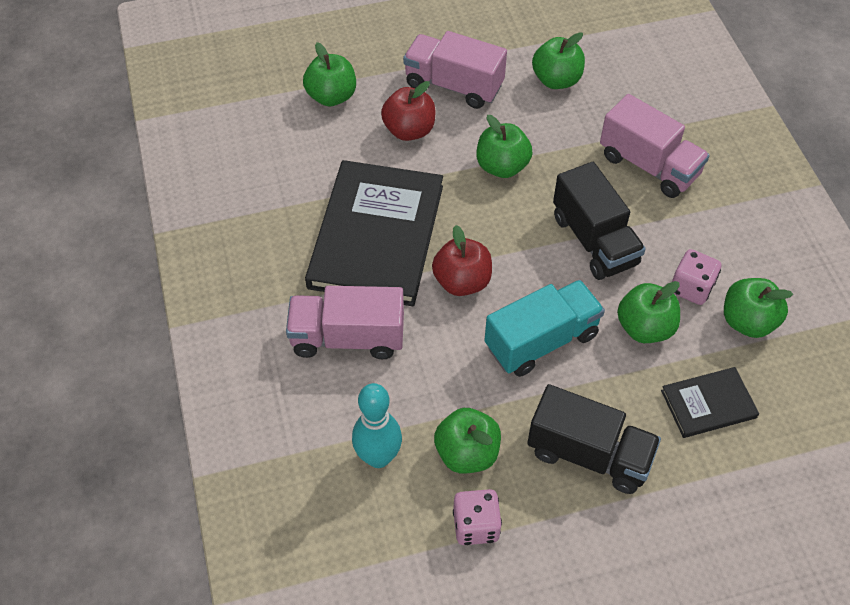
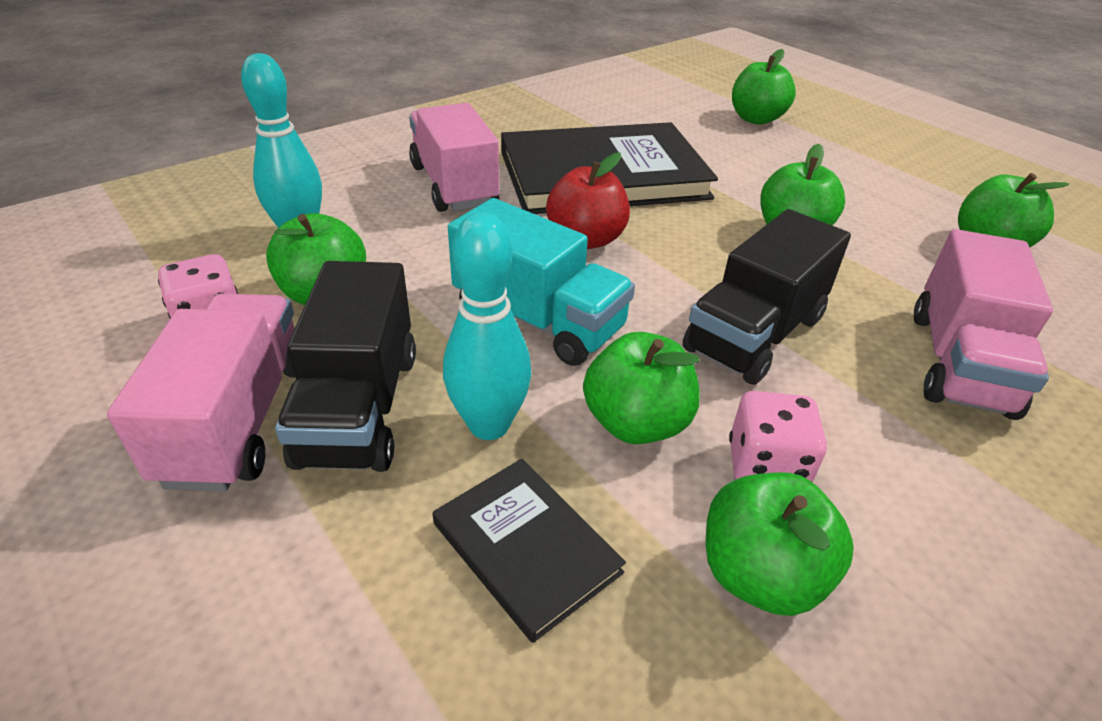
camera: 65 degrees right, 15 degrees down
red apple [381,81,435,141] -> none
pink truck [403,31,507,109] -> pink truck moved to [107,293,295,491]
none -> turquoise bowling pin [443,212,531,440]

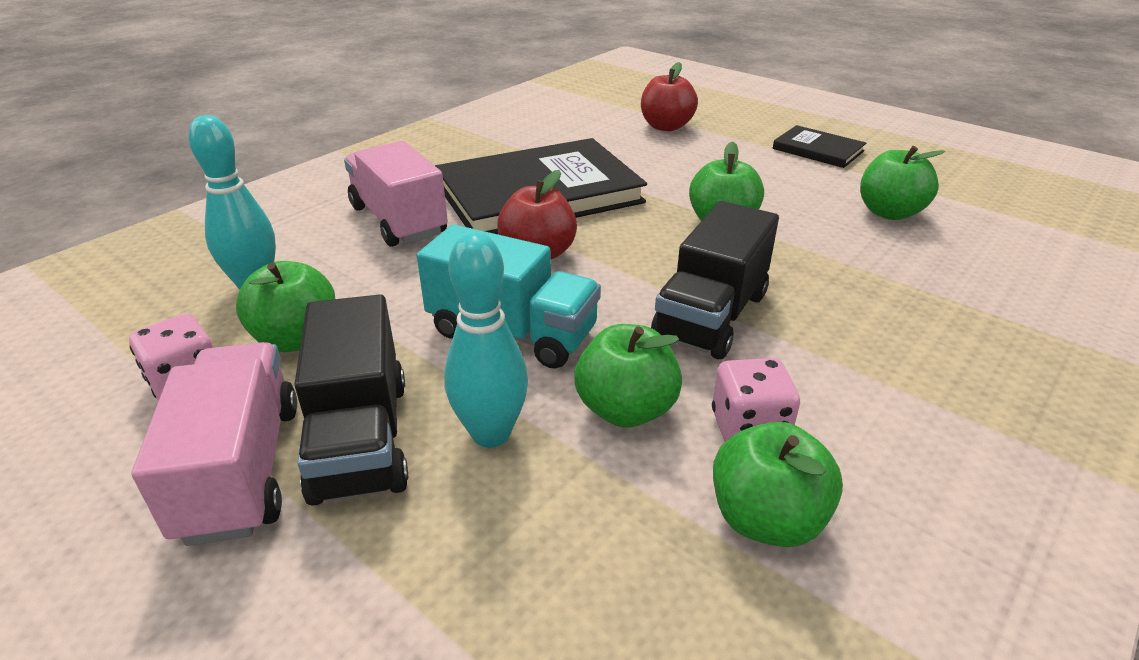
camera: 10 degrees left, 5 degrees down
black book [433,459,626,643] -> black book moved to [773,125,866,168]
green apple [732,49,796,125] -> red apple [641,62,698,131]
pink truck [914,229,1053,420] -> none

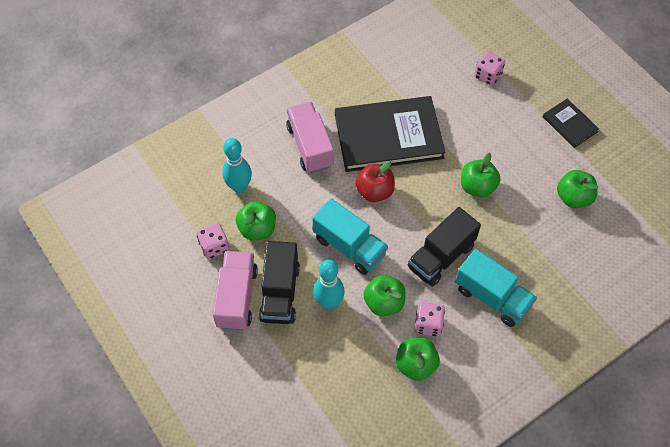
camera: 15 degrees right, 25 degrees up
red apple [641,62,698,131] -> pink dice [474,51,505,86]
none -> turquoise truck [455,249,537,327]

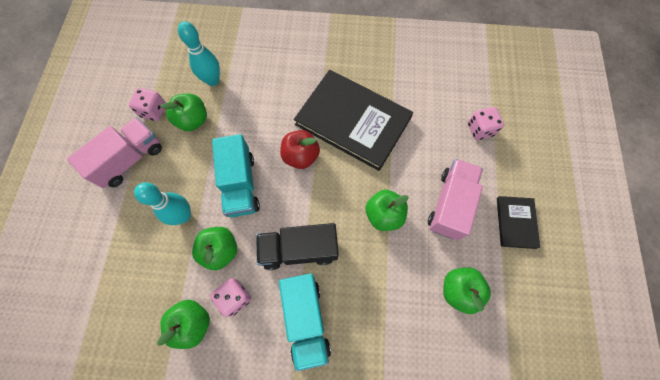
camera: 40 degrees right, 10 degrees up
black truck [259,241,300,324] -> none
pink truck [286,102,334,173] -> pink truck moved to [428,159,483,240]

